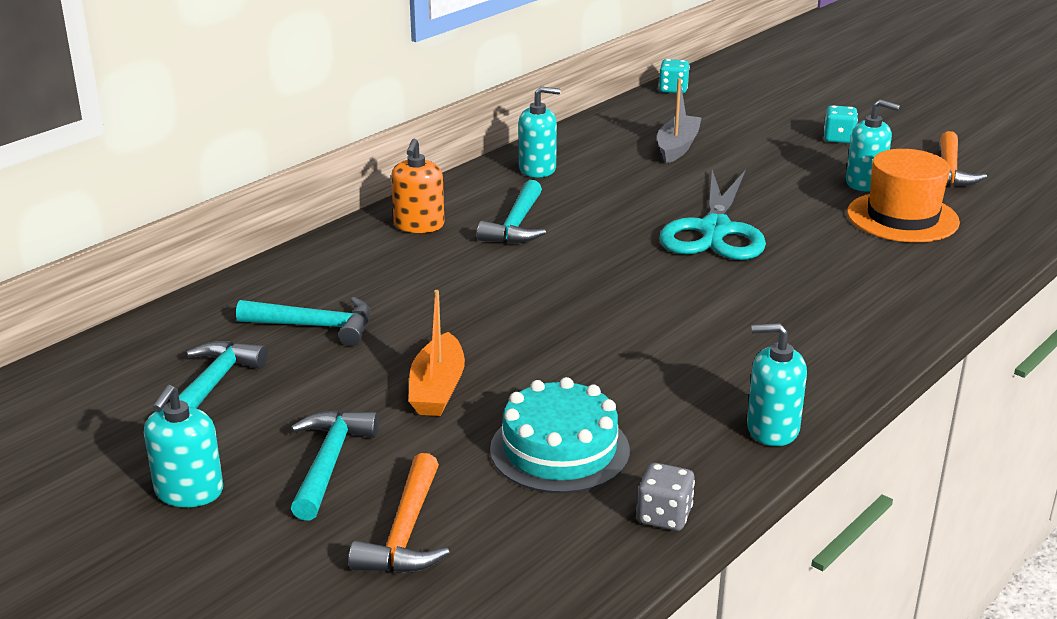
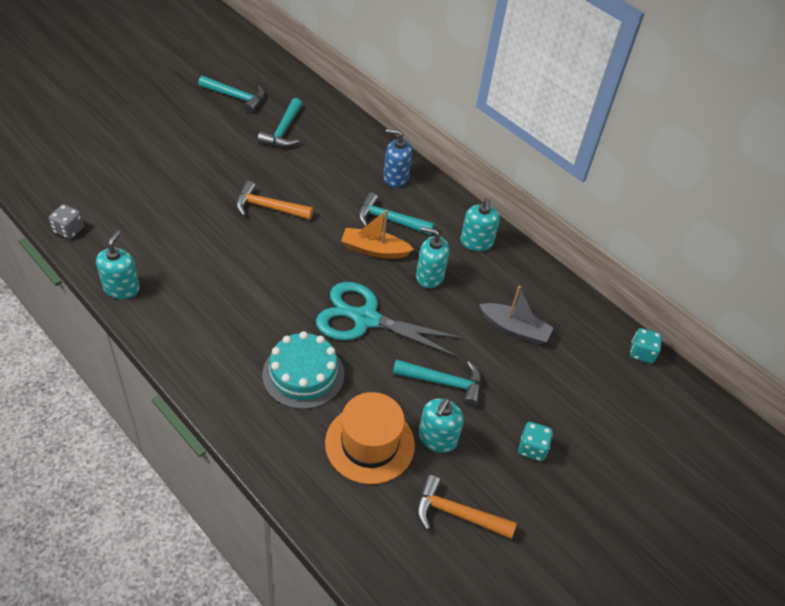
camera: 90 degrees right, 20 degrees up
turquoise soap dispenser [144,385,223,507] -> turquoise soap dispenser moved to [416,227,449,288]
turquoise hammer [291,410,379,521] -> turquoise hammer moved to [393,359,481,407]
orange hammer [349,453,450,573] -> orange hammer moved to [236,181,313,220]
orange soap dispenser [391,138,444,233] -> blue soap dispenser [383,129,412,188]
orange boat [409,290,465,416] -> orange boat moved to [341,210,414,259]
turquoise cake [490,377,630,494] -> turquoise cake moved to [262,331,344,409]

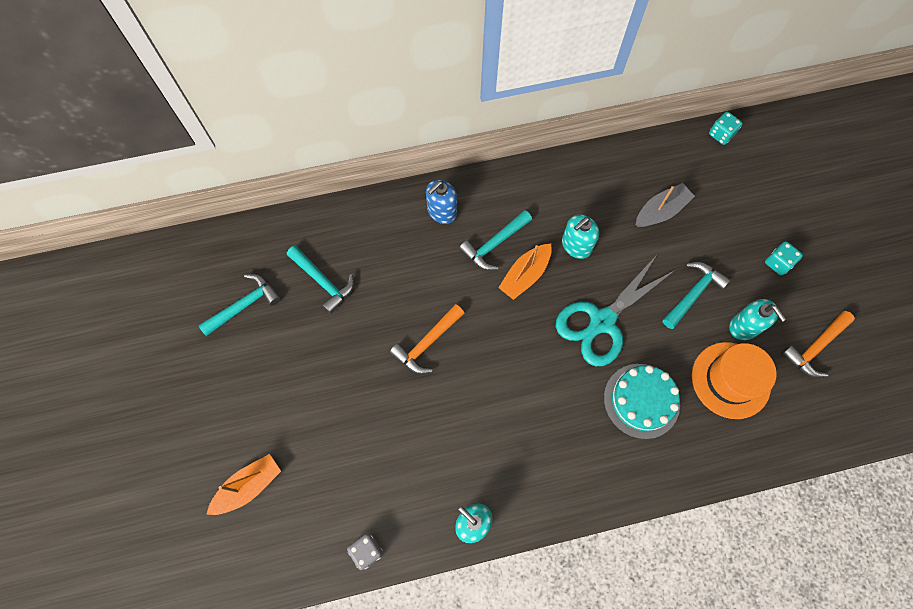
camera: 55 degrees left, 20 degrees up
turquoise soap dispenser [461,198,500,251] -> none
none -> orange boat [206,454,281,515]

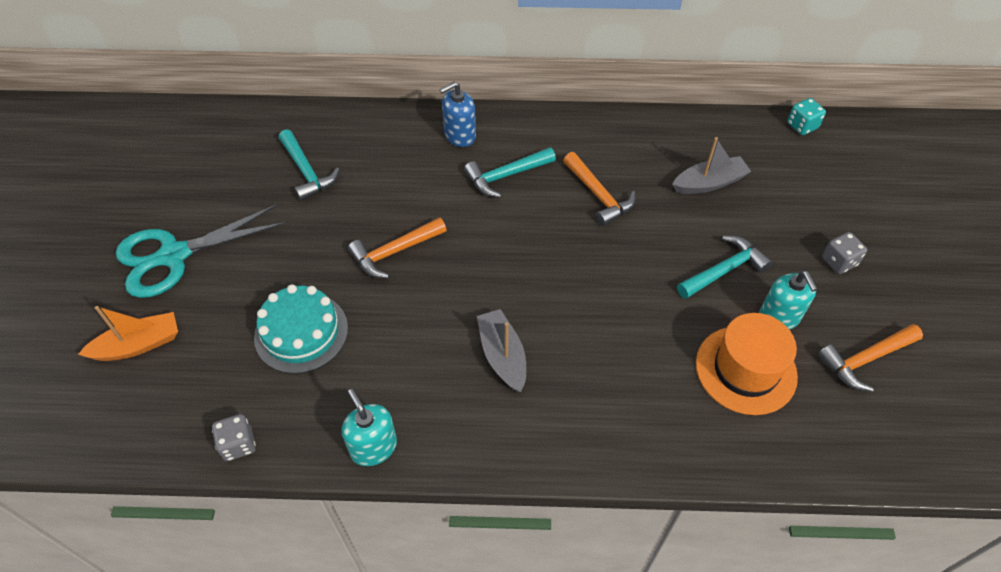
camera: 15 degrees right, 15 degrees down
turquoise hammer [198,274,281,336] -> none
orange boat [498,244,552,300] -> none
turquoise scissors [556,255,675,366] -> turquoise scissors moved to [115,204,286,298]
turquoise soap dispenser [562,214,599,259] -> orange hammer [563,152,636,226]
turquoise cake [604,364,680,439] -> turquoise cake moved to [254,284,348,374]
turquoise dice [765,241,803,275] -> grey dice [822,232,867,274]
none -> grey boat [477,309,526,392]

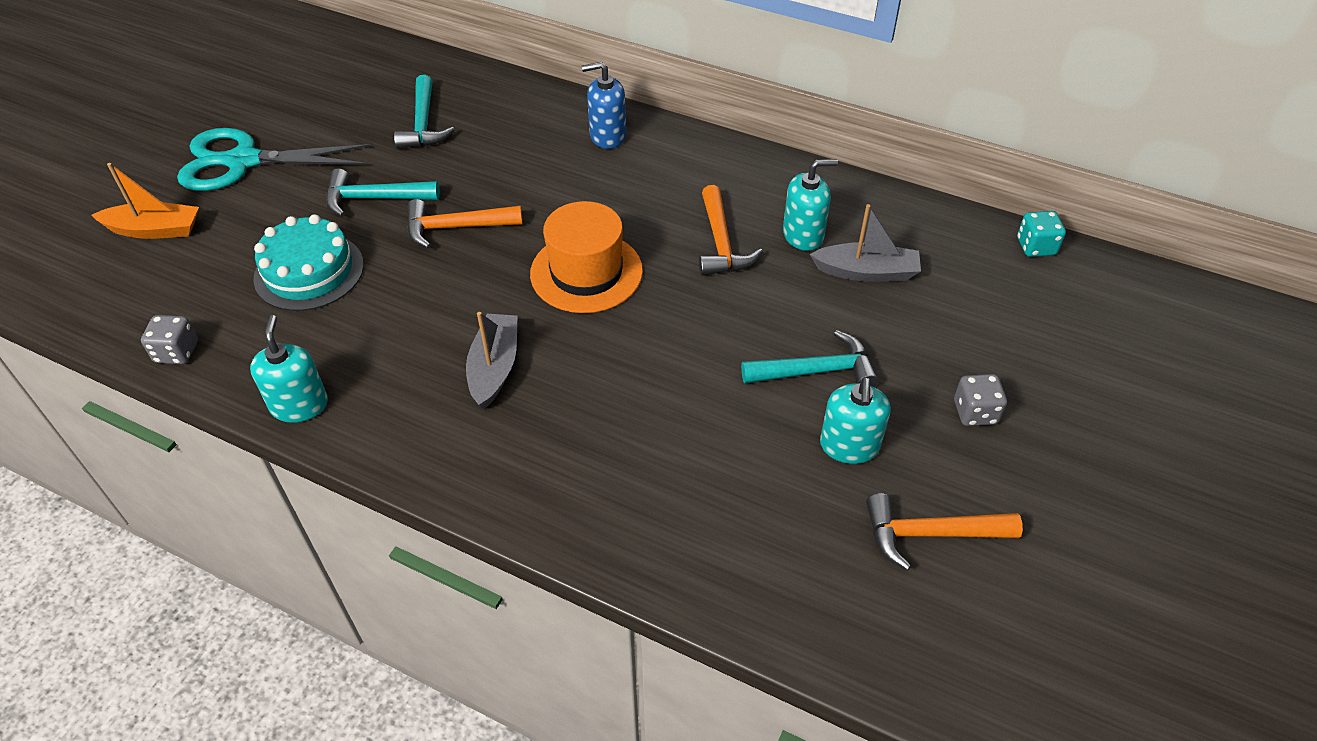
camera: 25 degrees right, 5 degrees down
turquoise hammer [464,147,556,198] -> turquoise hammer moved to [326,169,440,217]
orange hat [696,313,798,415] -> orange hat moved to [530,201,643,313]
none -> turquoise soap dispenser [783,159,838,251]

